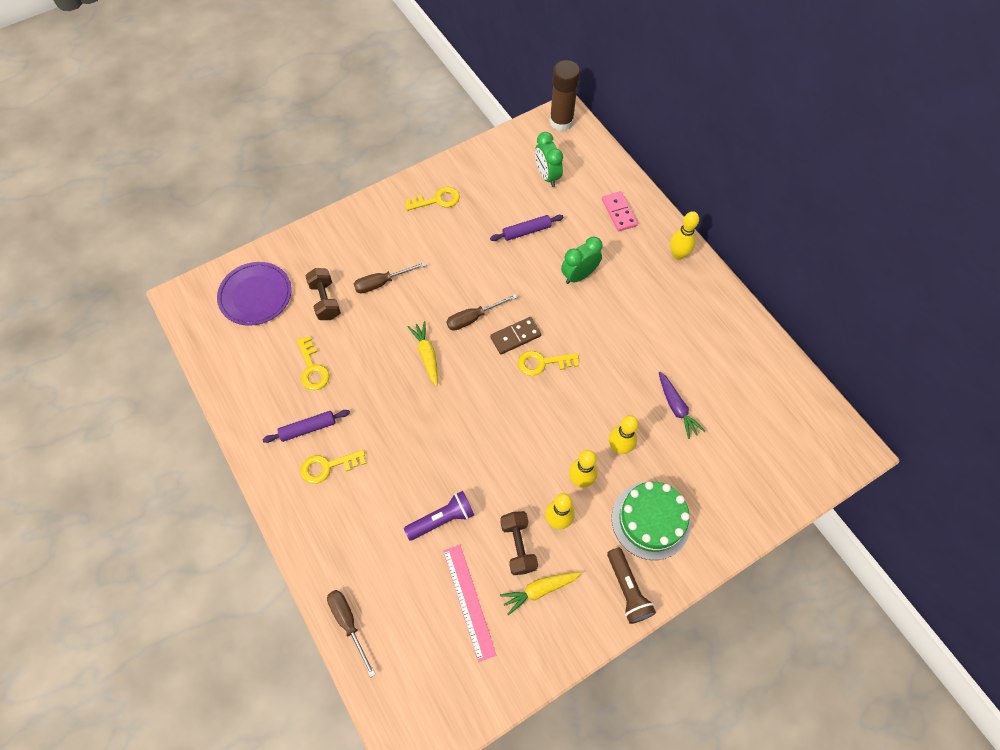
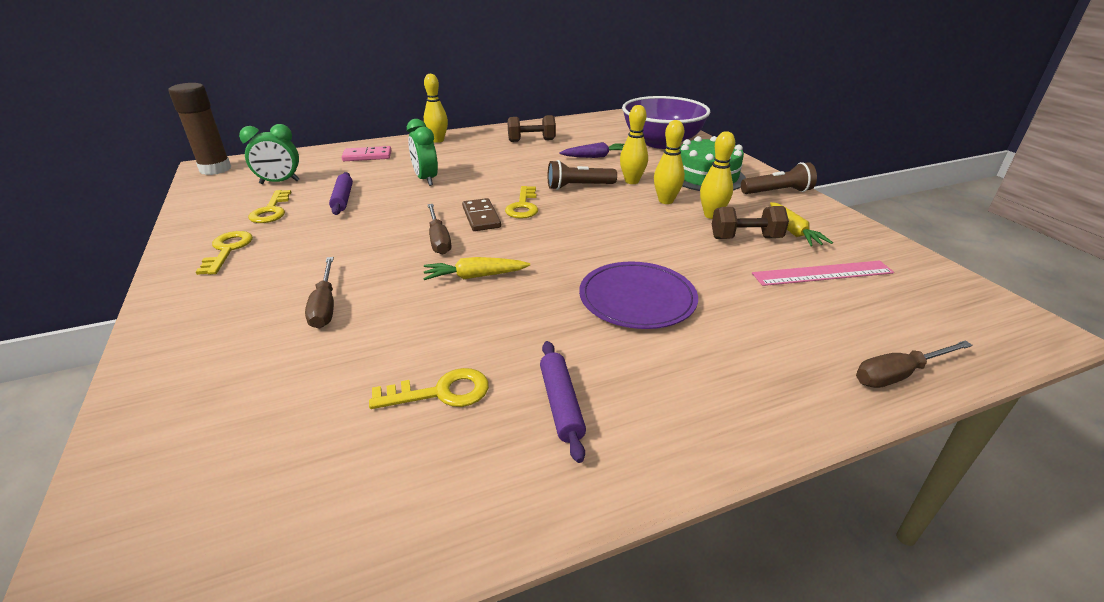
camera: 80 degrees left, 30 degrees down
purple plate [217,262,292,326] -> purple plate moved to [579,262,698,329]
yellow key [300,450,366,484] -> yellow key moved to [248,190,292,223]
brown dumbbell [305,268,341,320] -> brown dumbbell moved to [507,115,556,142]
purple flashlight [404,491,474,540] -> none
none -> brown flashlight [548,160,617,190]
none -> purple bowl [622,96,710,149]

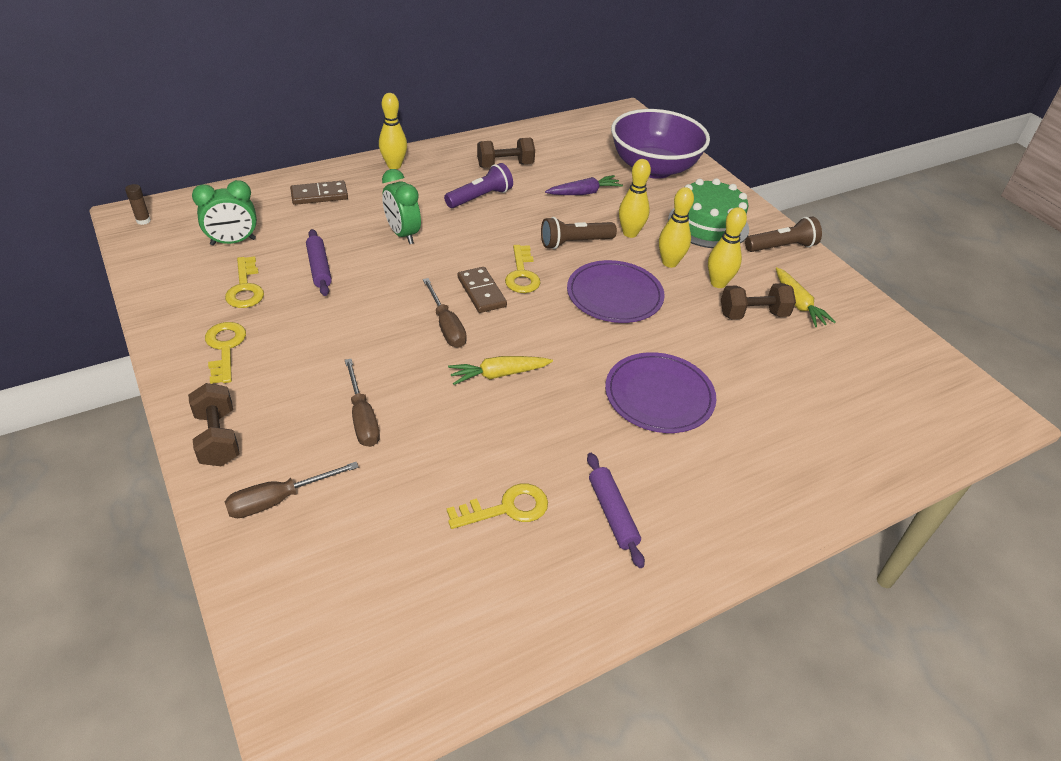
camera: 10 degrees left, 10 degrees up
brown glue stick [168,83,231,175] -> brown glue stick [125,184,151,225], size x0.40
pink domino [342,146,391,161] -> brown domino [290,181,348,205]
pink ruler [752,260,894,286] -> none
brown screwdriver [856,340,973,388] -> brown screwdriver moved to [224,462,359,518]
none -> brown dumbbell [188,383,239,466]
none -> purple flashlight [444,163,513,208]
none -> purple plate [567,260,665,323]

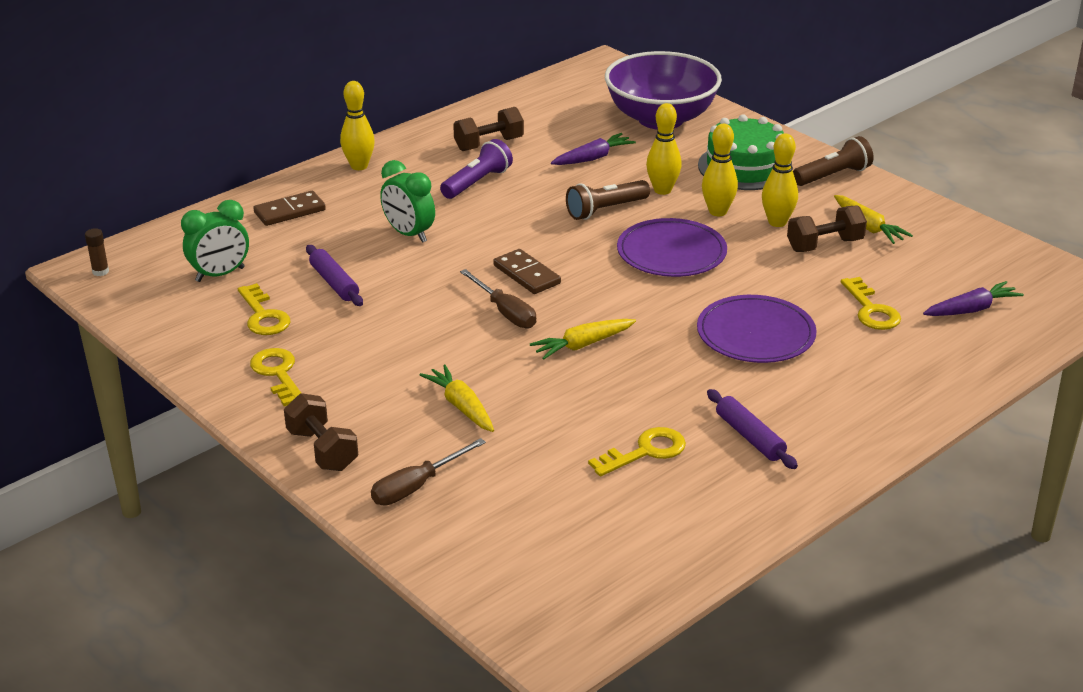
camera: 10 degrees left, 10 degrees down
brown screwdriver [345,359,380,447] -> yellow carrot [420,365,494,432]
yellow key [505,245,540,293] -> yellow key moved to [841,277,901,330]
none -> purple carrot [923,281,1024,316]

